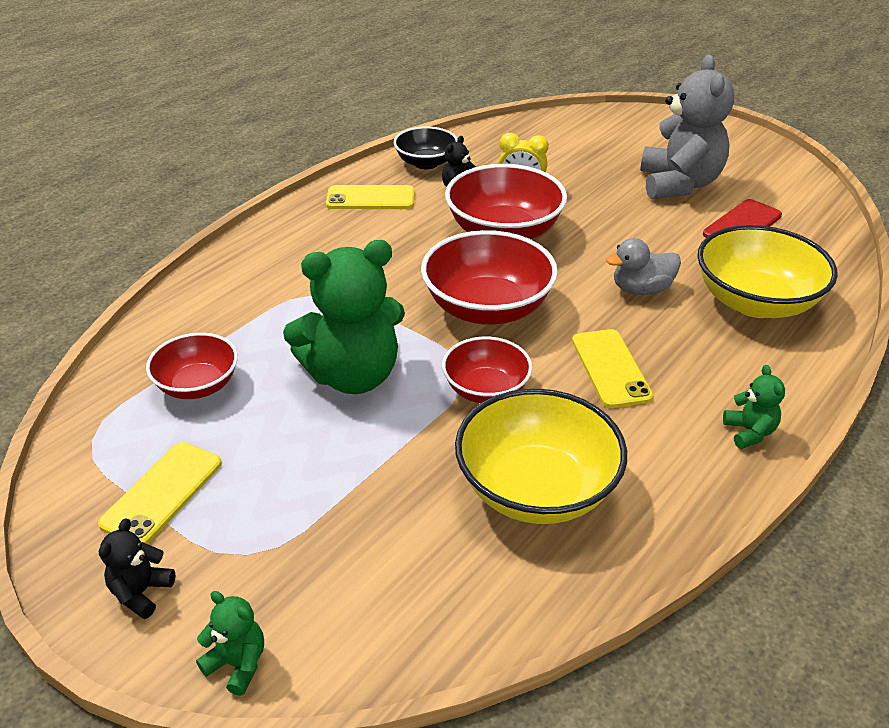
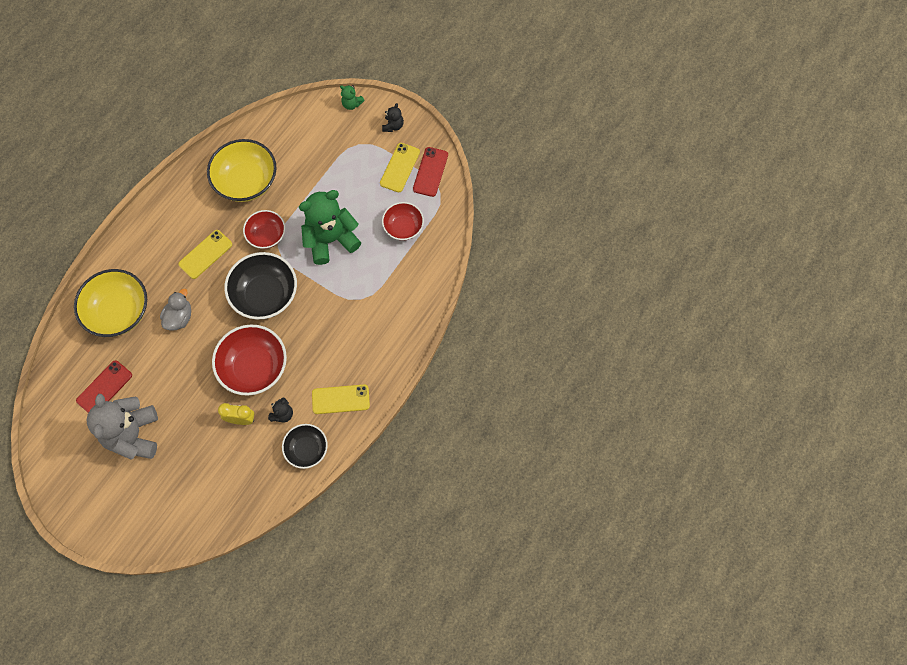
camera: 175 degrees right, 30 degrees up
red bowl [421,230,558,325] -> black bowl [224,252,297,320]
yellow phone [572,329,653,408] -> yellow phone turned 60 degrees clockwise [178,230,232,279]
grey duck [606,238,681,295] -> grey duck turned 45 degrees counterclockwise [160,289,191,331]
green teddy bear [723,365,785,449] -> none
none -> red phone [413,147,448,197]

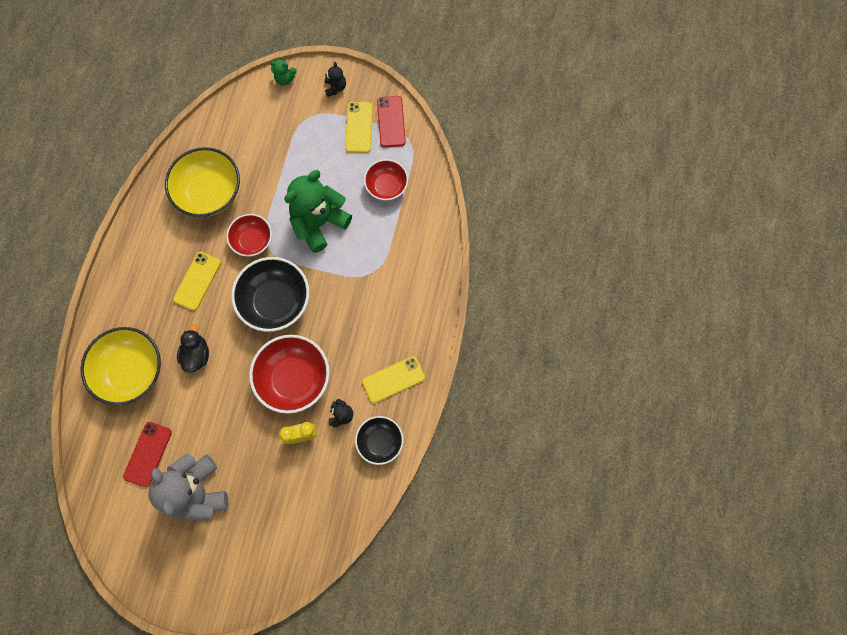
camera: 20 degrees left, 5 degrees up
grey duck [160,289,191,331] -> black duck [177,324,209,373]

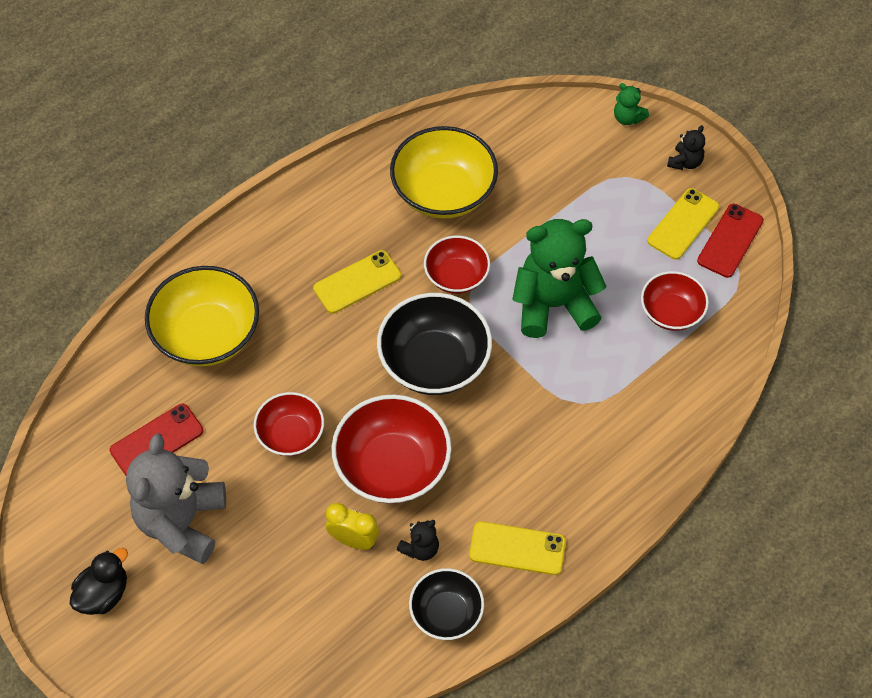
camera: 35 degrees right, 15 degrees down
black duck [177,324,209,373] -> black duck moved to [70,548,128,615]
none -> red bowl [254,392,324,456]

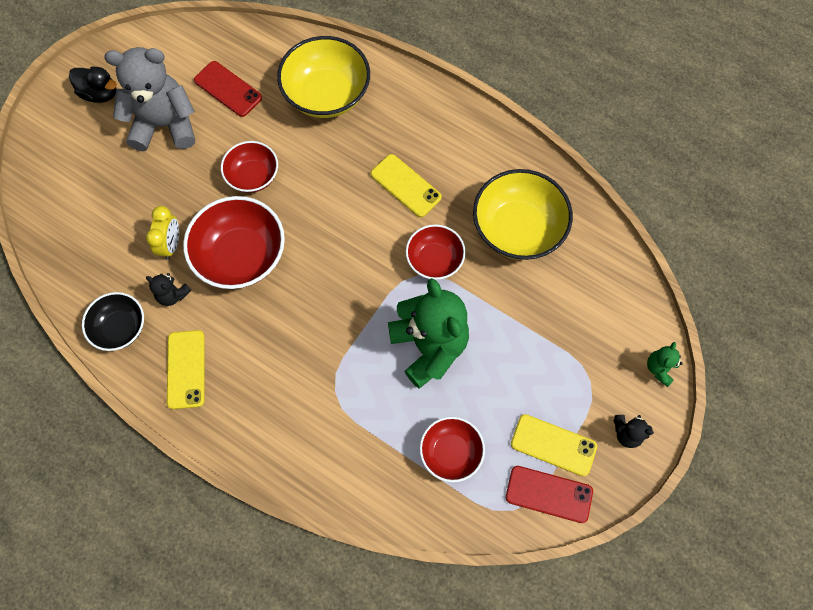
camera: 75 degrees right, 10 degrees up
black bowl [377,293,492,395] -> none

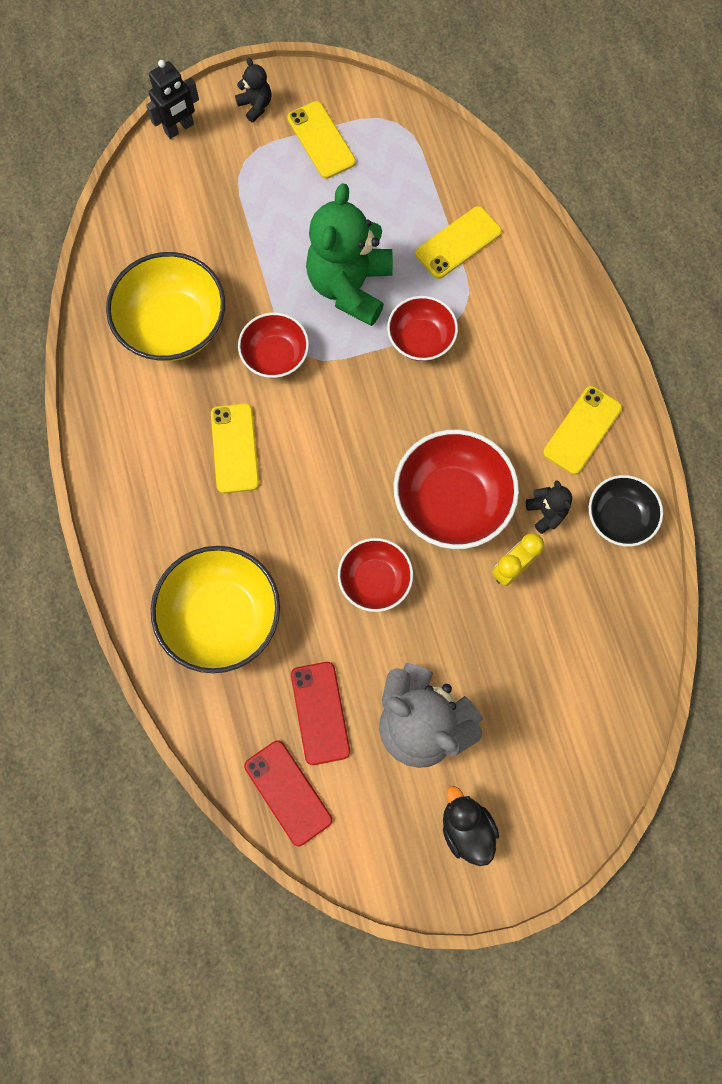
camera: 140 degrees left, 5 degrees up
red bowl [420,417,485,482] -> red bowl moved to [387,296,458,361]
red phone [506,466,593,523] -> red phone moved to [244,741,332,846]
green teddy bear [647,342,683,387] -> black robot [146,60,199,139]
none -> yellow phone [415,206,502,279]

